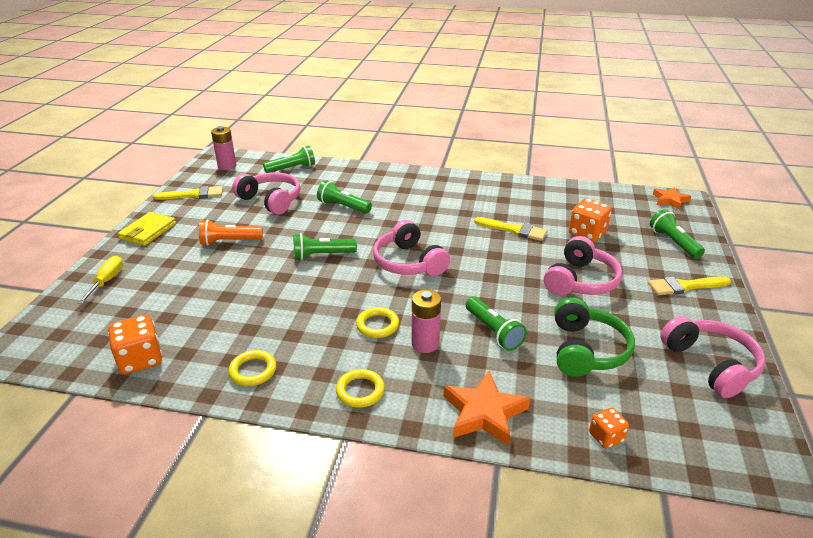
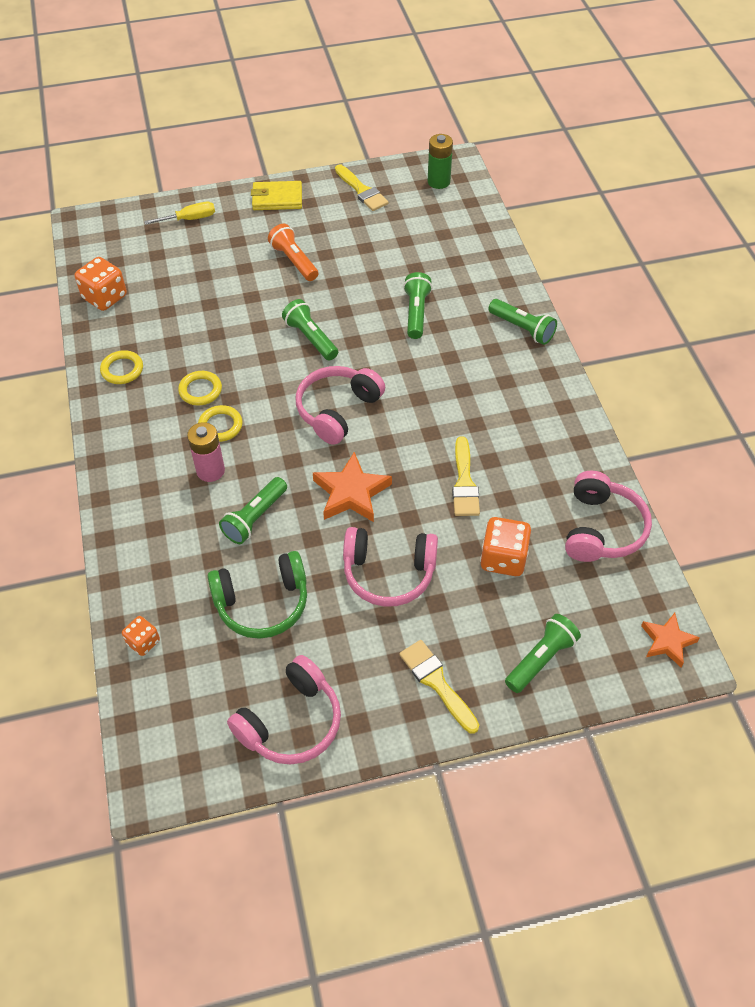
camera: 65 degrees right, 20 degrees up
pink battery [211,126,236,170] -> green battery [428,134,453,189]
pink headphones [232,172,300,215] -> pink headphones moved to [565,471,652,562]
green flashlight [263,146,315,173] -> green flashlight moved to [489,299,557,345]
yellow ring [336,369,385,408] -> yellow ring moved to [178,371,222,405]
orange star [444,371,530,446] -> orange star moved to [313,452,392,522]

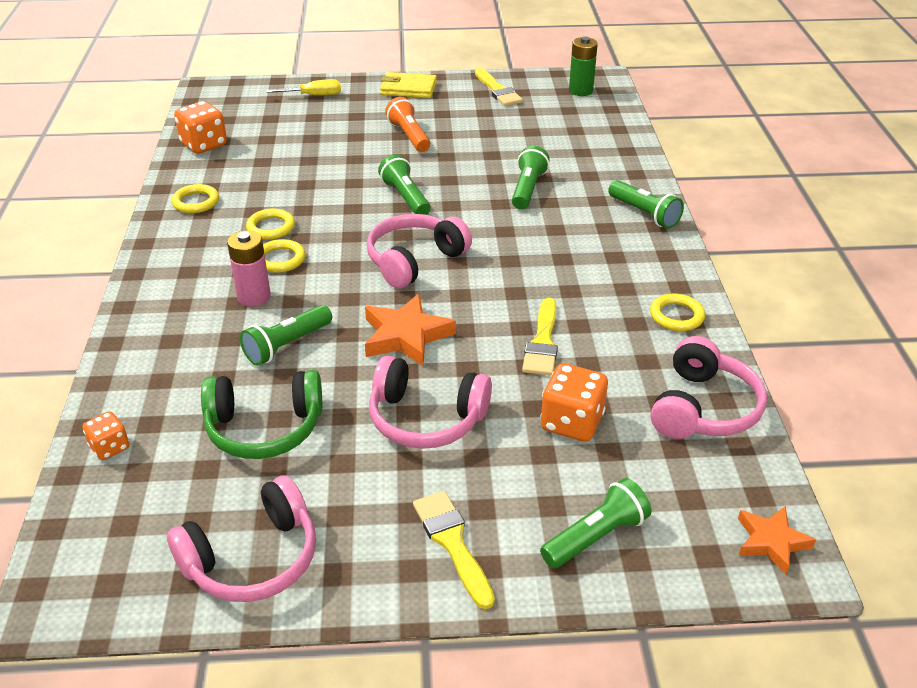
camera: 10 degrees right, 15 degrees down
none -> yellow ring [650,294,705,331]

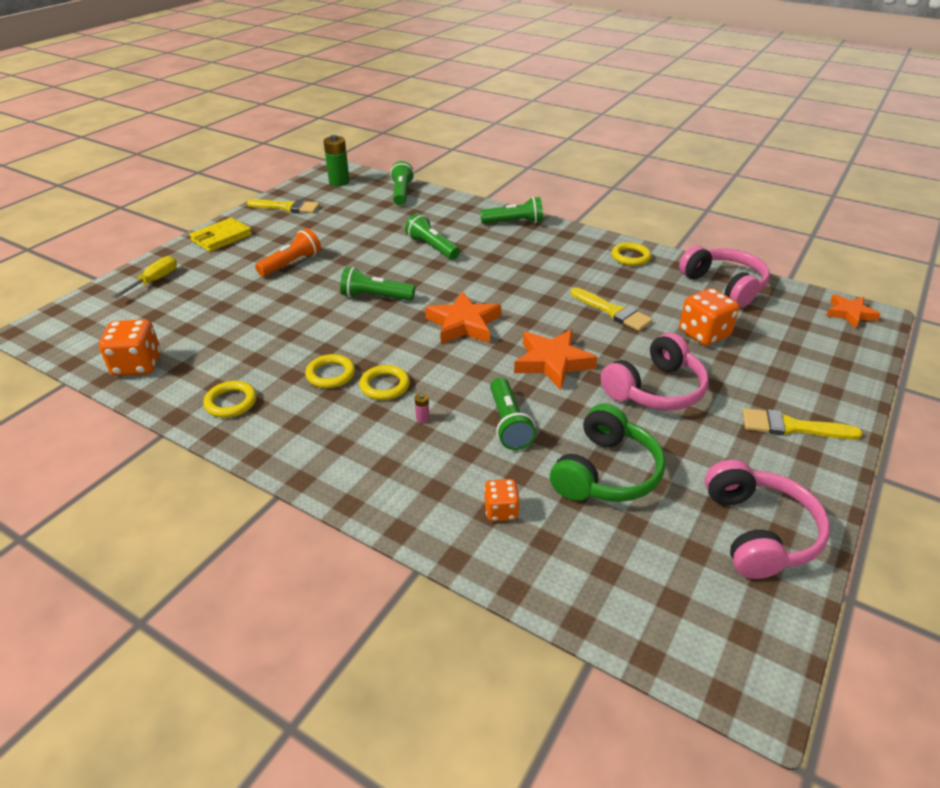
camera: 55 degrees left, 0 degrees up
orange dice [82,411,129,460] -> orange dice moved to [484,479,520,521]
pink battery [227,230,271,307] -> pink battery [415,393,429,423], size x0.41
pink headphones [367,214,472,289] -> orange star [425,291,501,344]
orange flashlight [385,97,430,152] -> orange flashlight turned 120 degrees clockwise [255,228,321,277]
green flashlight [540,478,651,568] -> green flashlight moved to [390,161,414,205]

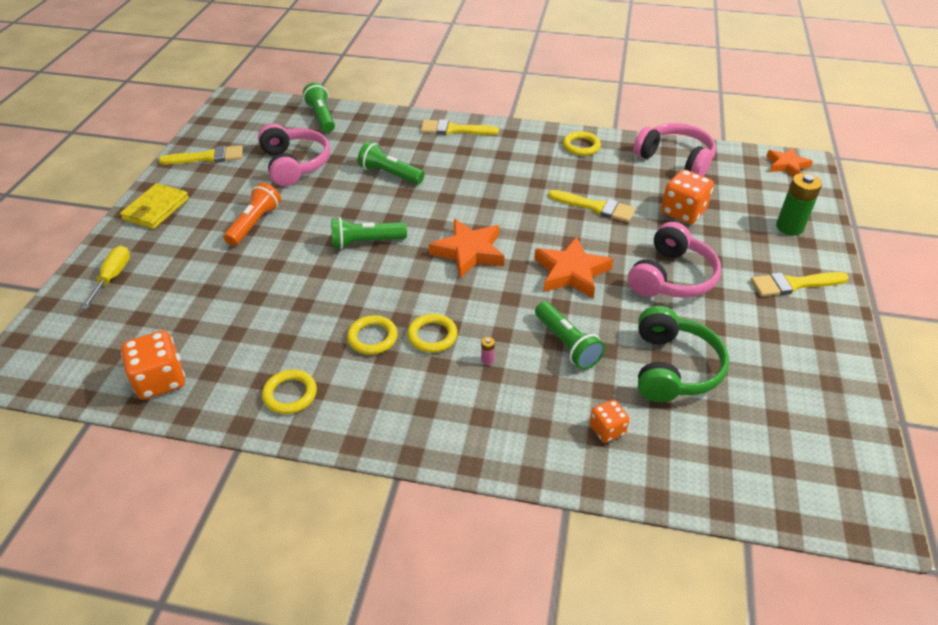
camera: 20 degrees left, 5 degrees up
green battery [323,135,350,186] -> green battery moved to [776,173,822,235]
green flashlight [480,197,543,224] -> yellow brush [421,119,499,135]
pink headphones [705,459,830,579] -> pink headphones moved to [258,123,330,186]

